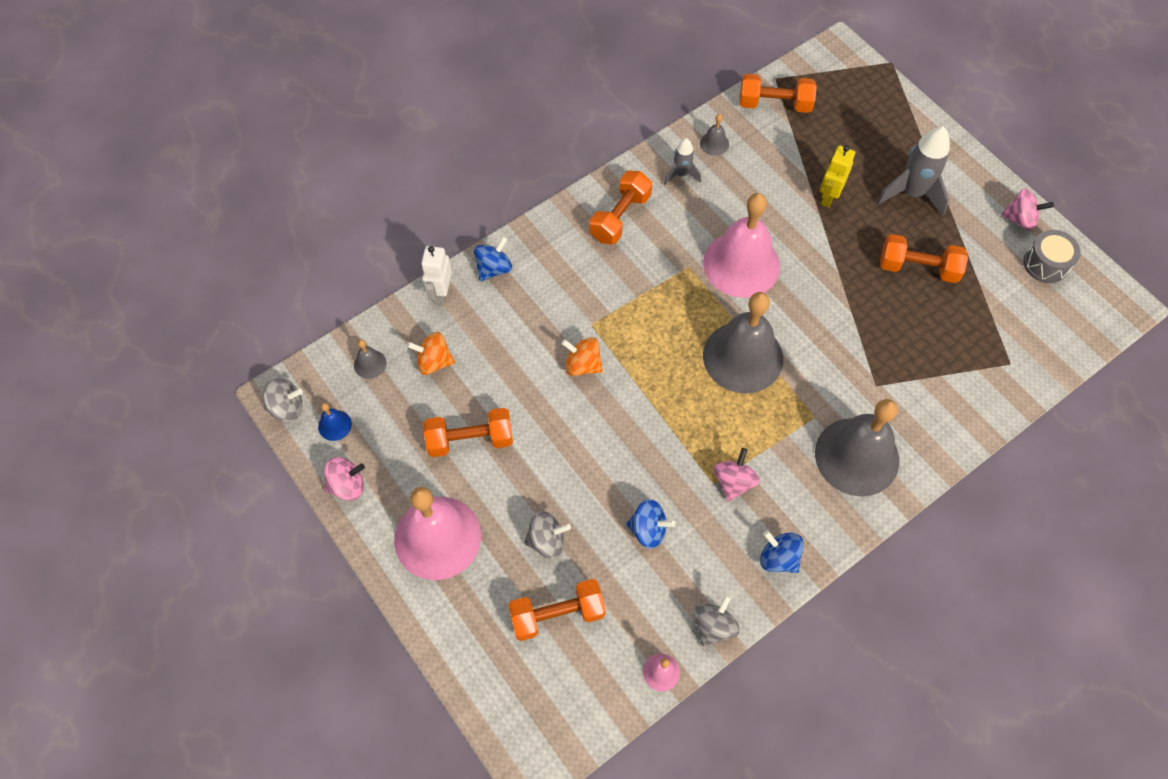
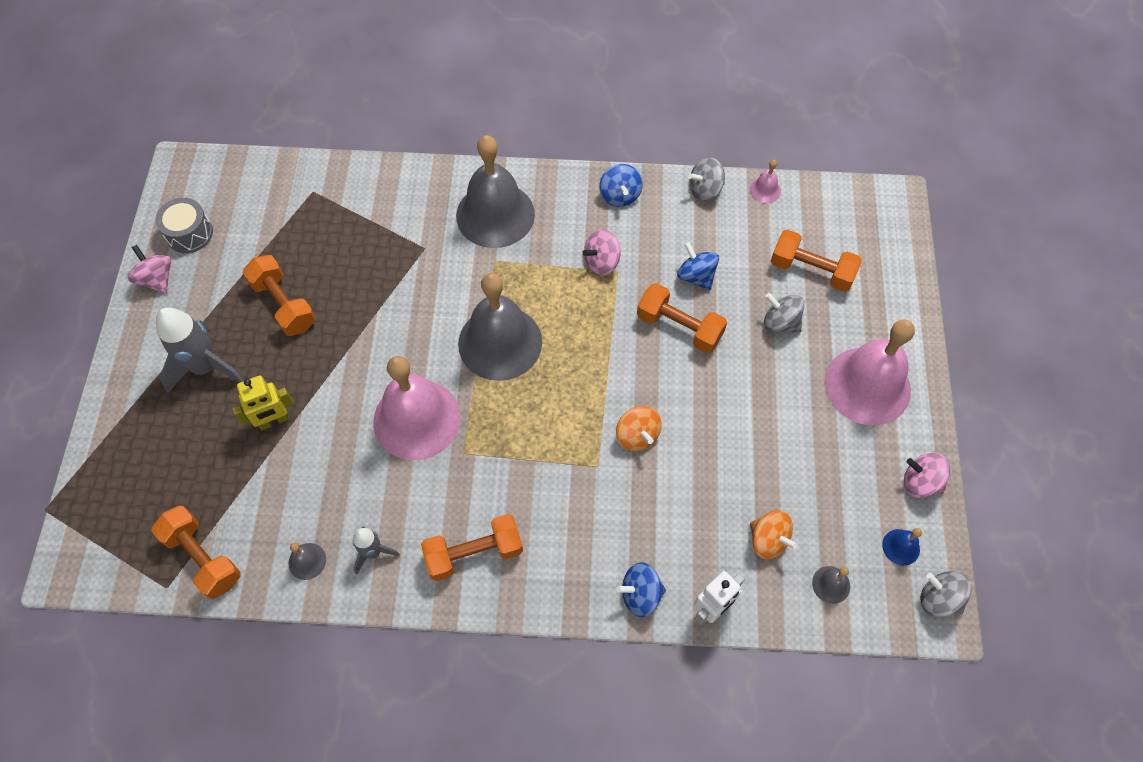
camera: 140 degrees left, 0 degrees up
orange dumbbell [424,408,513,457] -> orange dumbbell moved to [637,283,727,353]

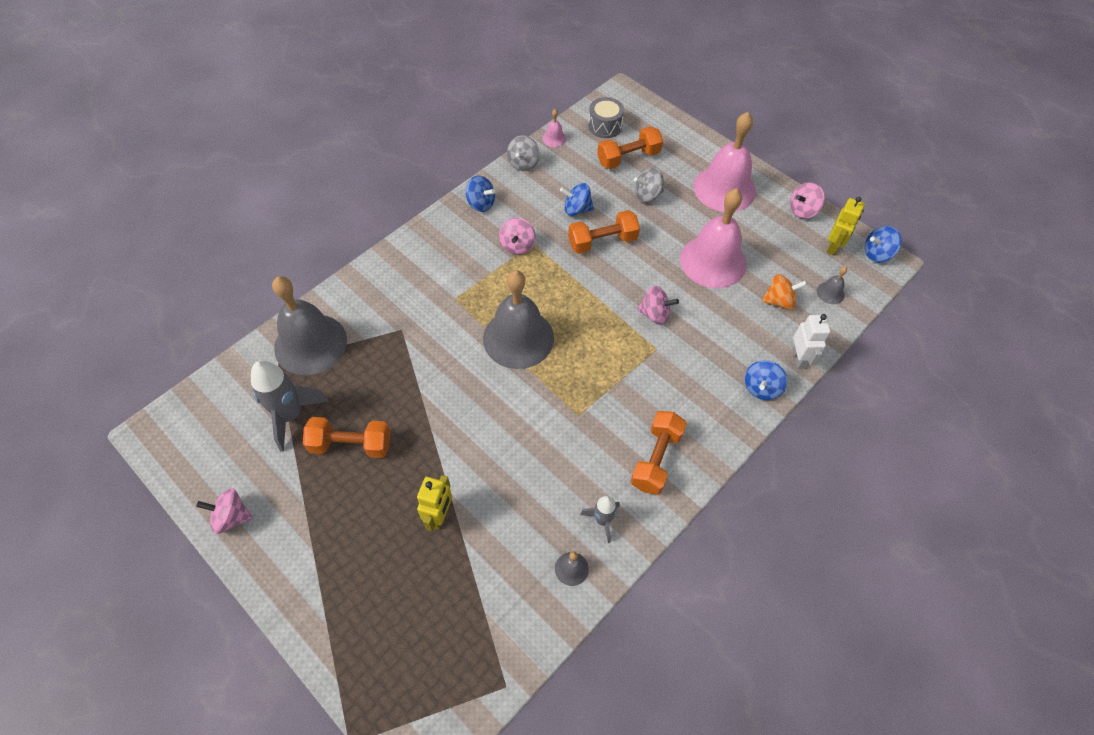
camera: 50 degrees left, 5 degrees down
orange dumbbell [151,505,241,599] -> none
grey drum [156,198,213,253] -> grey drum moved to [588,97,624,138]
grey rocket [156,307,244,393] -> grey rocket moved to [251,360,329,452]
pink bell [373,356,461,460] -> pink bell moved to [680,188,747,288]
grey bell [456,135,535,248] -> grey bell moved to [272,276,347,375]
orange spinning top [616,406,662,451] -> pink spinning top [637,286,679,325]
blue bell [882,528,922,566] -> yellow robot [827,197,865,255]
grey spinning top [920,571,971,618] -> blue spinning top [865,226,902,262]

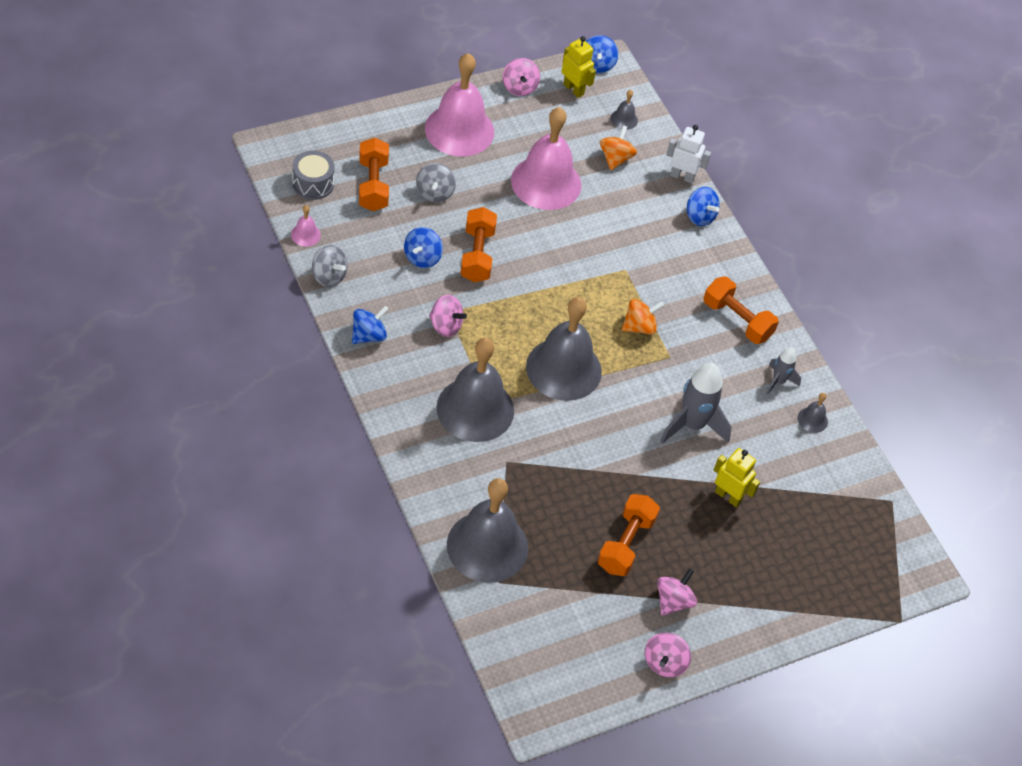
camera: 75 degrees left, 5 degrees down
grey rocket [251,360,329,452] -> grey rocket moved to [660,363,731,444]
pink spinning top [637,286,679,325] -> pink spinning top moved to [657,568,697,616]
none -> grey bell [437,338,514,442]
none -> orange spinning top [622,299,664,335]

